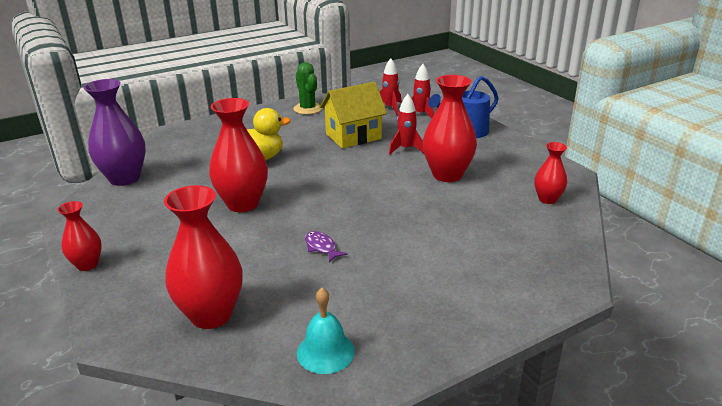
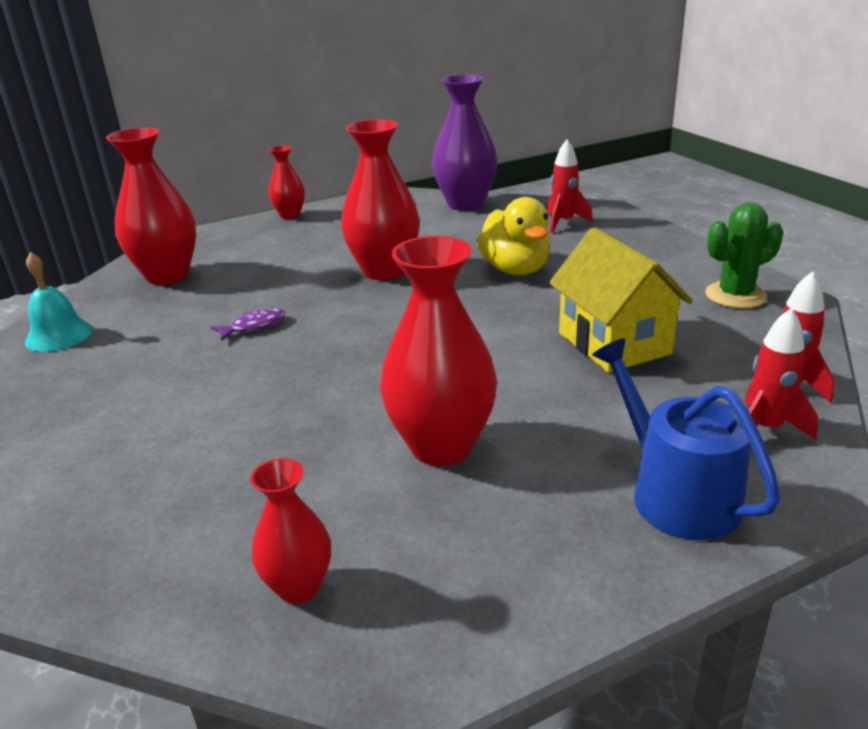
camera: 95 degrees right, 0 degrees up
red rocket [389,94,424,154] -> red rocket moved to [547,139,593,232]

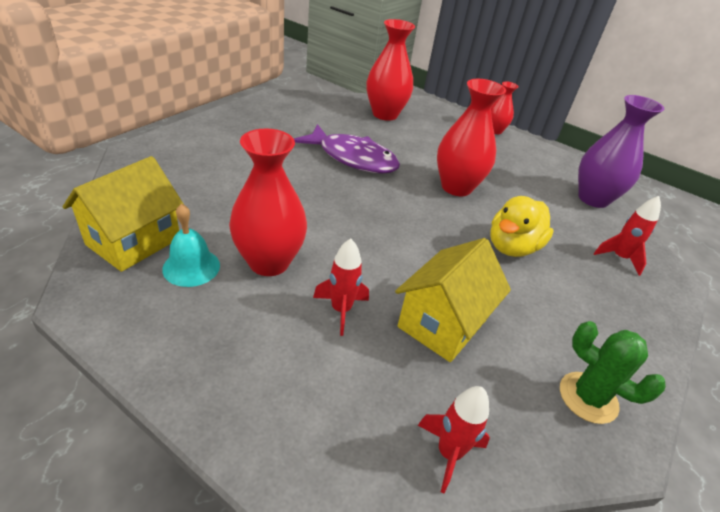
camera: 55 degrees right, 10 degrees up
turquoise bell [25,252,92,352] -> turquoise bell moved to [162,204,220,287]
purple fish [211,307,285,341] -> purple fish [294,124,400,174], size x2.41
red vase [250,458,331,604] -> yellow house [62,156,184,272]
blue watering can [592,338,780,540] -> none
red rocket [744,308,818,440] -> red rocket moved to [313,238,369,336]

